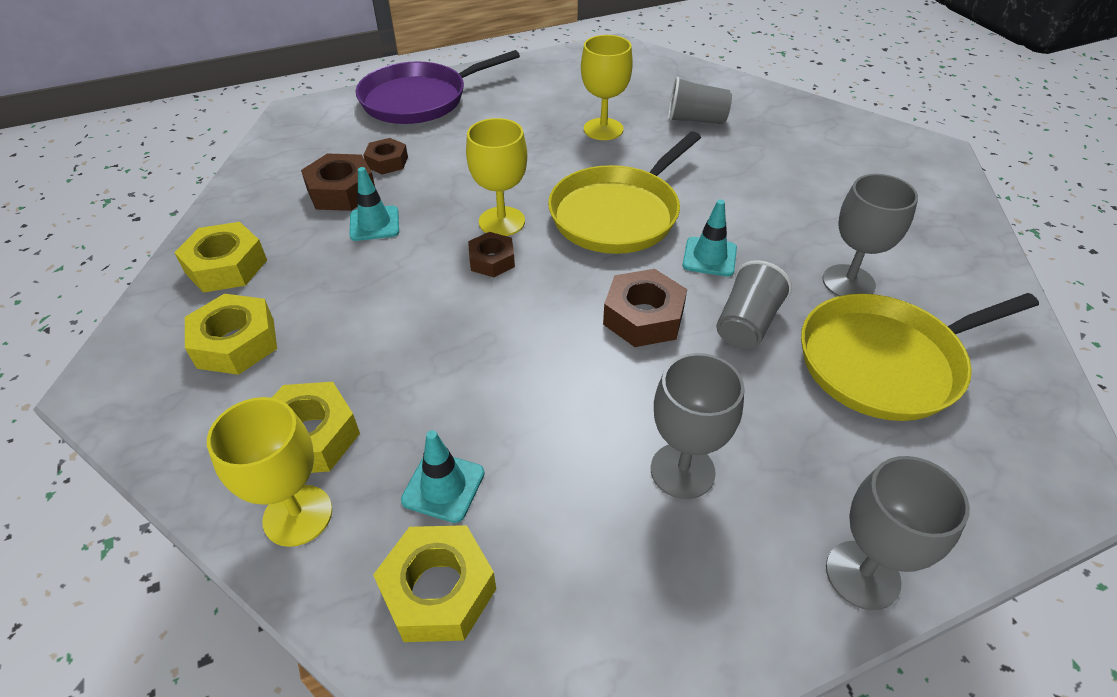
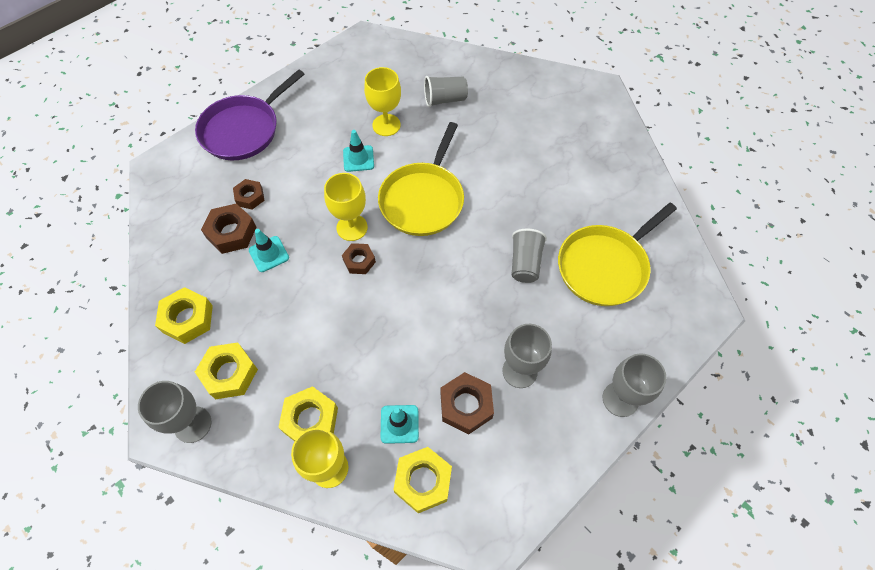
camera: 20 degrees left, 15 degrees up
brown nut [603,269,687,347] -> brown nut moved to [441,372,494,435]
turquoise traffic cone [683,199,737,277] -> turquoise traffic cone moved to [343,130,374,172]
grey goblet [822,174,918,296] -> grey goblet moved to [138,381,211,443]

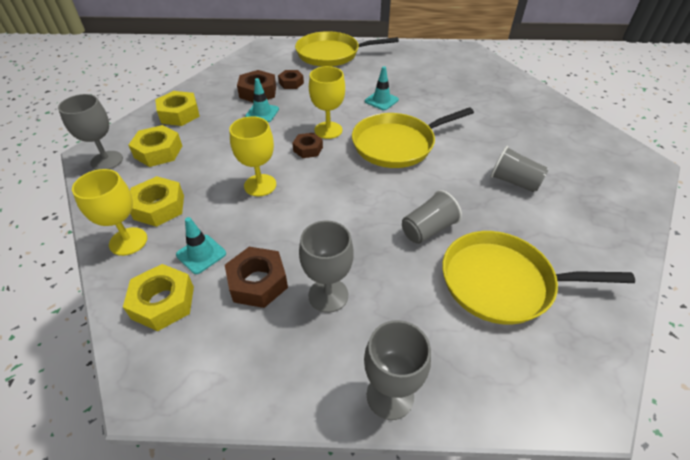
camera: 45 degrees right, 15 degrees down
purple pan [195,70,304,161] -> yellow pan [295,31,399,67]
yellow goblet [364,67,401,136] -> yellow goblet moved to [229,116,276,196]
grey cup [424,76,468,107] -> grey cup moved to [490,146,548,192]

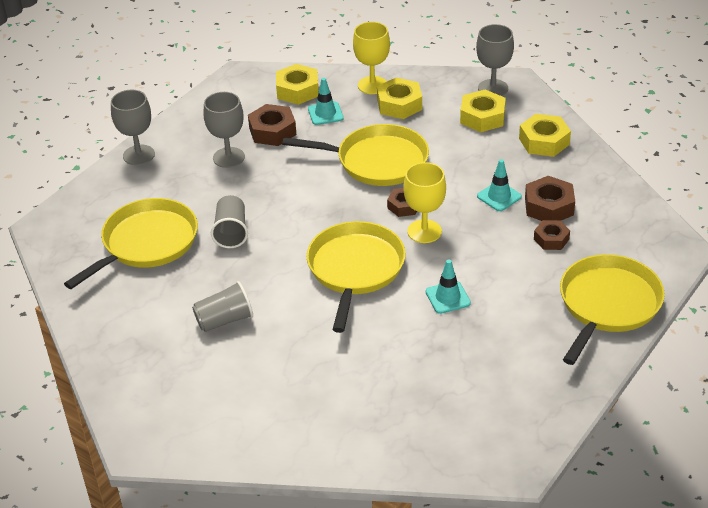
camera: 125 degrees right, 5 degrees down
yellow goblet [229,116,276,196] -> yellow pan [282,124,429,186]

